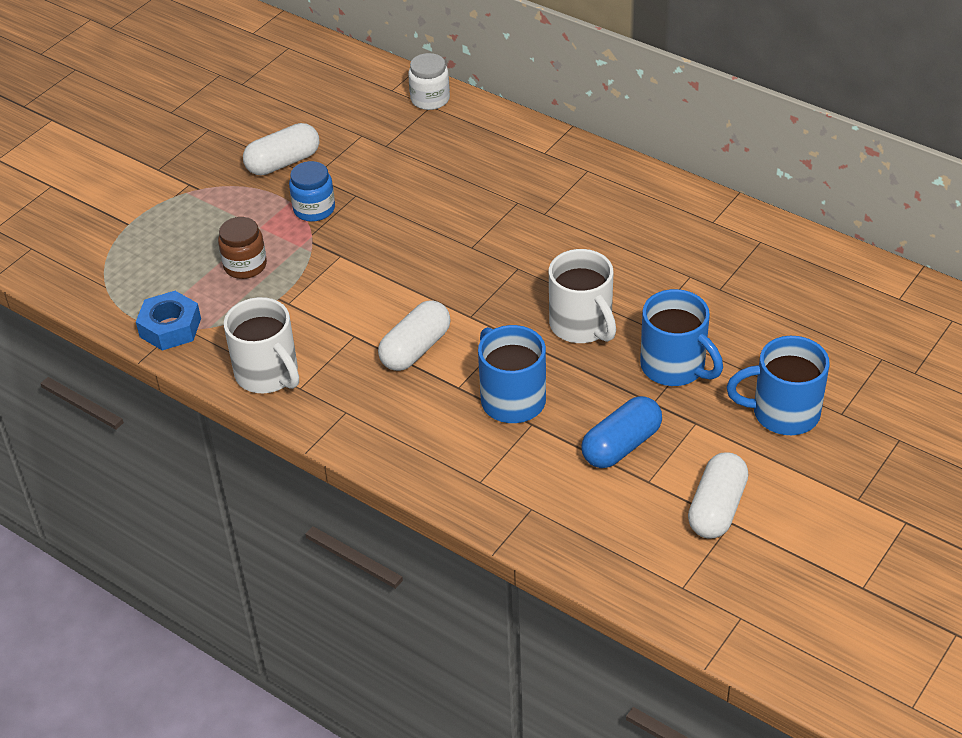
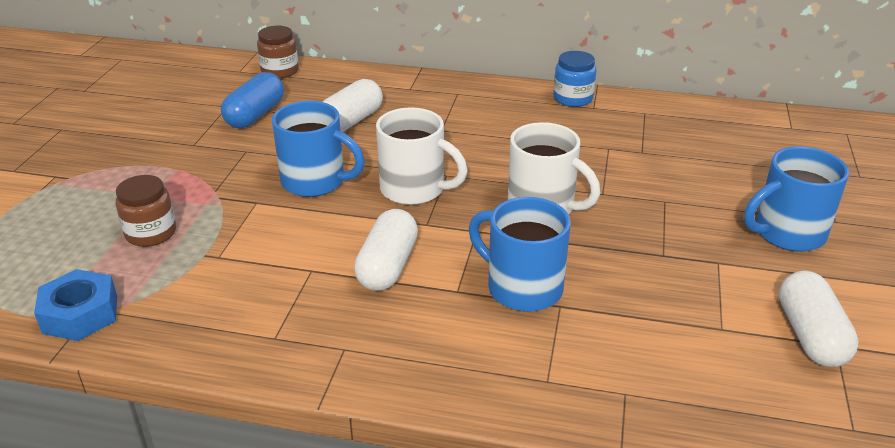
camera: 25 degrees left, 10 degrees down
white mug [224,297,299,393] -> white mug moved to [376,107,468,205]
white capsule [243,123,319,175] -> white capsule moved to [323,79,383,132]
blue jar [289,161,335,222] -> blue jar moved to [553,51,597,107]
white jar [408,53,450,110] -> brown jar [257,26,299,79]
blue capsule [582,396,662,468] -> blue capsule moved to [221,72,284,128]
blue mug [640,289,723,386] -> blue mug moved to [272,101,365,197]

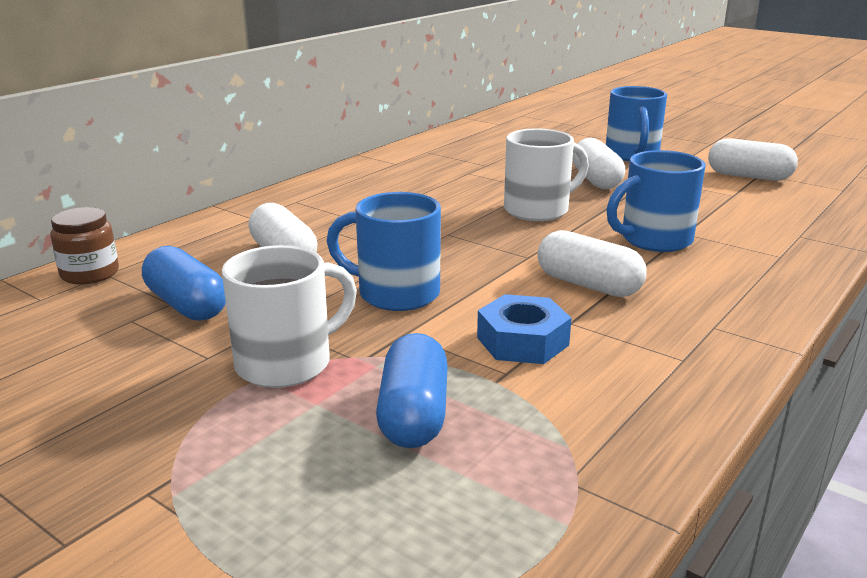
camera: 65 degrees left, 10 degrees down
blue nut [34,269,117,341] -> blue nut moved to [477,294,572,364]
brown jar [116,175,176,247] -> blue capsule [376,333,448,448]
blue mug [272,101,365,197] -> blue mug turned 120 degrees counterclockwise [327,192,441,311]
white mug [376,107,468,205] -> white mug moved to [222,245,357,388]
blue jar [553,51,597,107] -> none
none -> white capsule [572,138,625,190]

